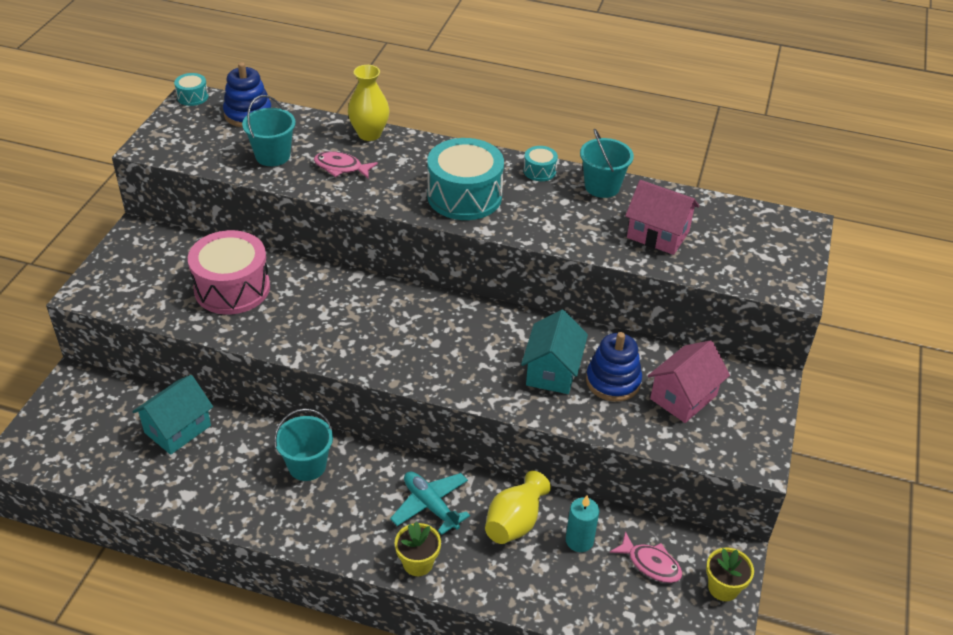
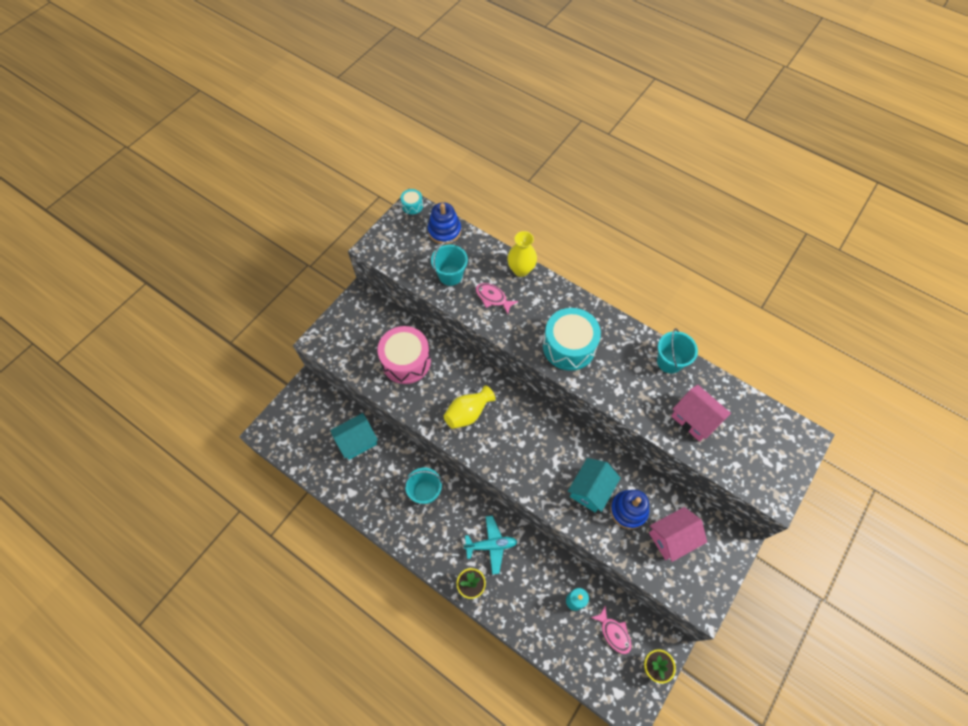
camera: 20 degrees right, 20 degrees up
turquoise plane [390,472,470,535] -> turquoise plane turned 105 degrees clockwise [463,516,517,574]
yellow vase [485,471,551,544] -> yellow vase moved to [444,386,496,429]
turquoise drum [524,146,558,181] -> none

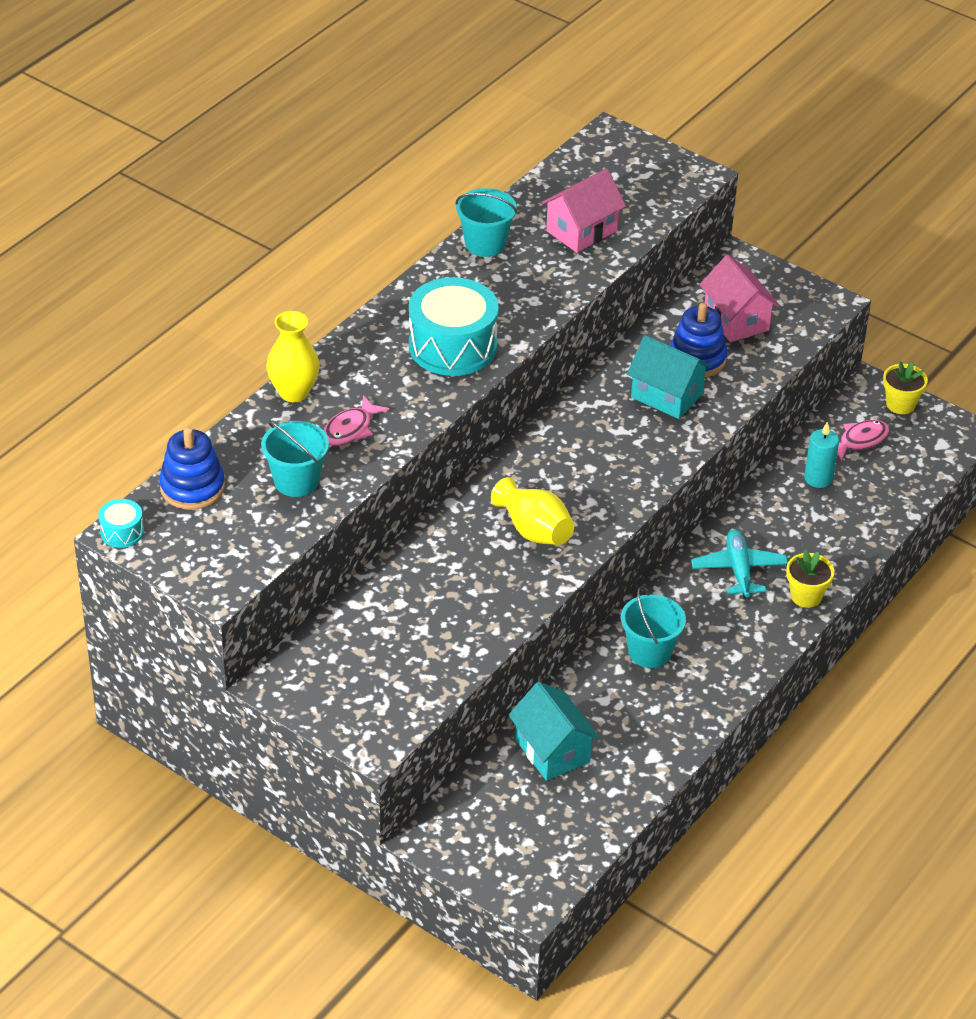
camera: 90 degrees left, 20 degrees down
pink drum [377,326,431,384] -> none

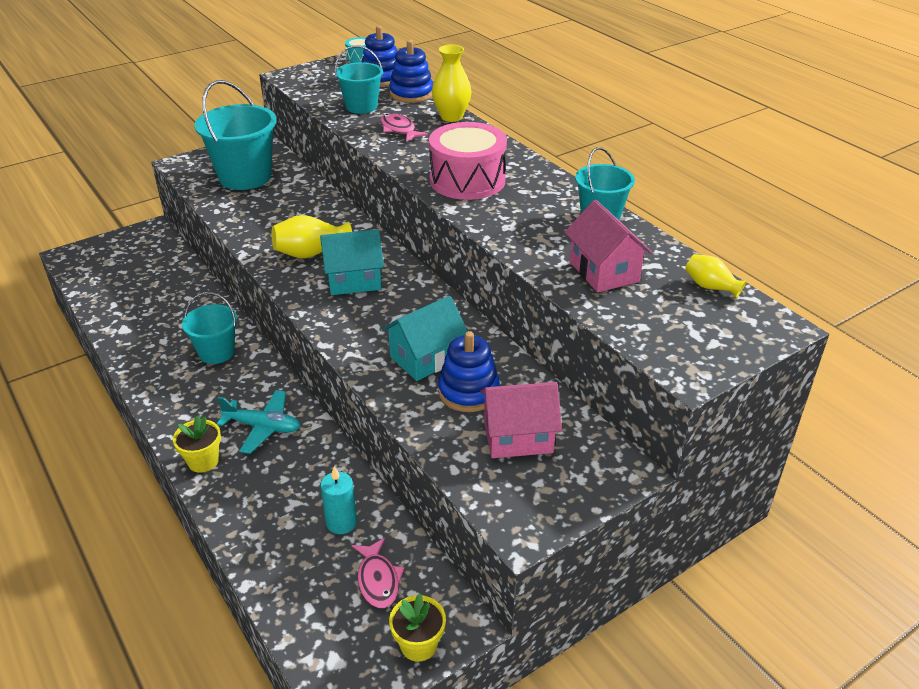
camera: 110 degrees right, 5 degrees down
turquoise drum [409,277,499,376] -> pink drum [429,122,507,200]
turquoise house [508,682,600,781] -> turquoise house moved to [320,229,384,295]
none -> turquoise bucket [195,80,277,190]
none -> blue stacking toy [389,40,433,103]
none -> yellow vase [685,254,747,299]

